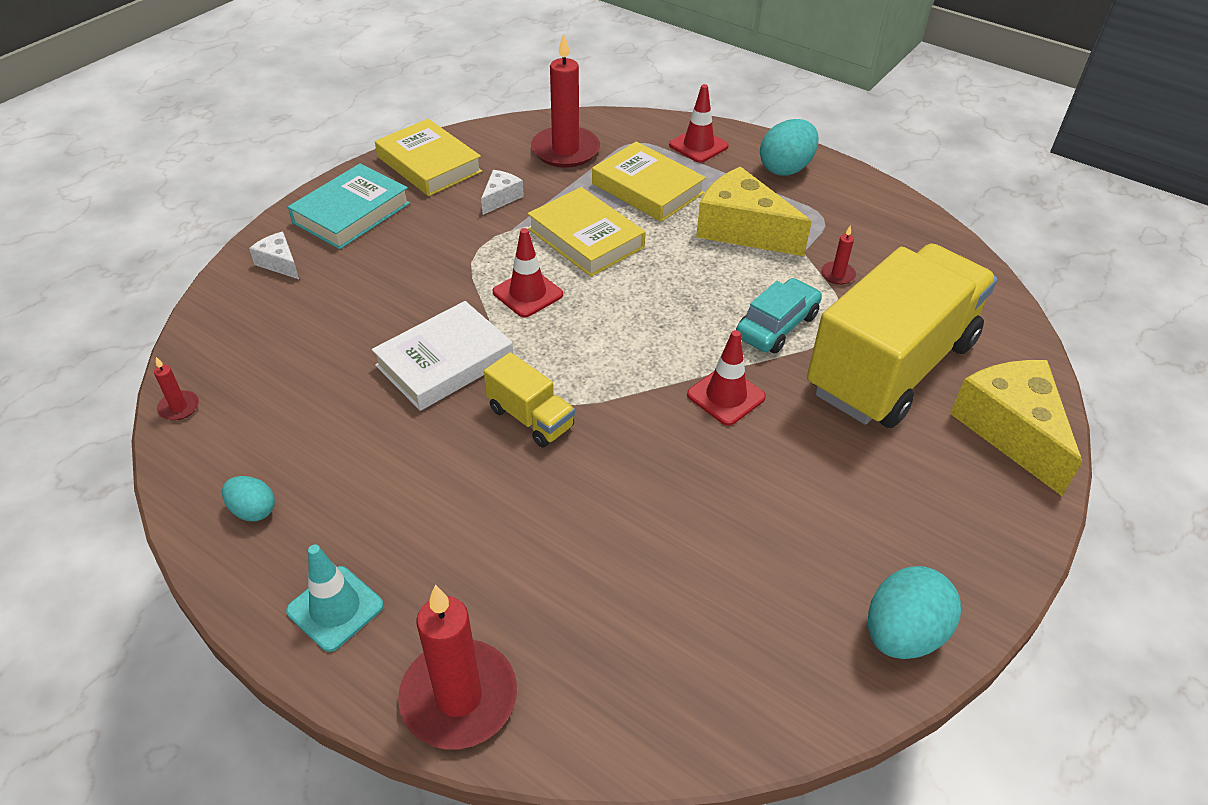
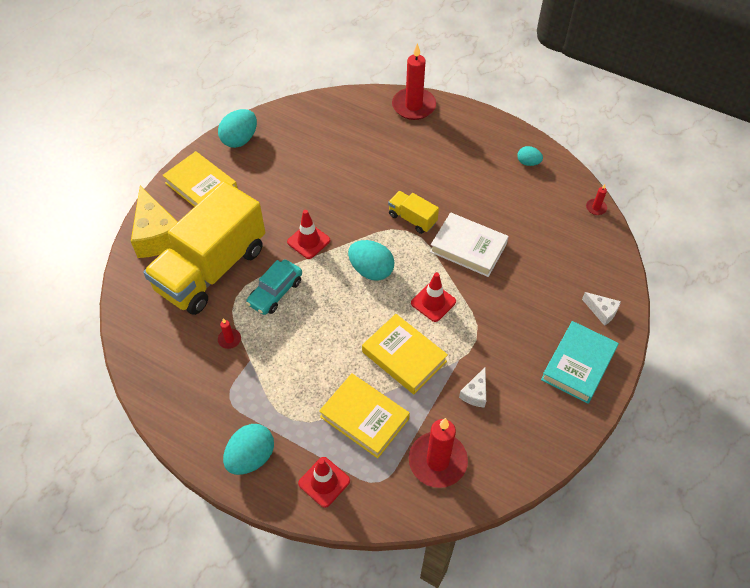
camera: 175 degrees right, 10 degrees up
turquoise traffic cone [286,545,384,652] -> none
white book [372,301,513,411] -> white book turned 75 degrees clockwise [430,212,509,277]
yellow book [375,119,482,196] -> yellow book moved to [162,151,238,207]
yellow cheese [696,166,812,256] -> none
none -> turquoise egg [348,240,395,281]

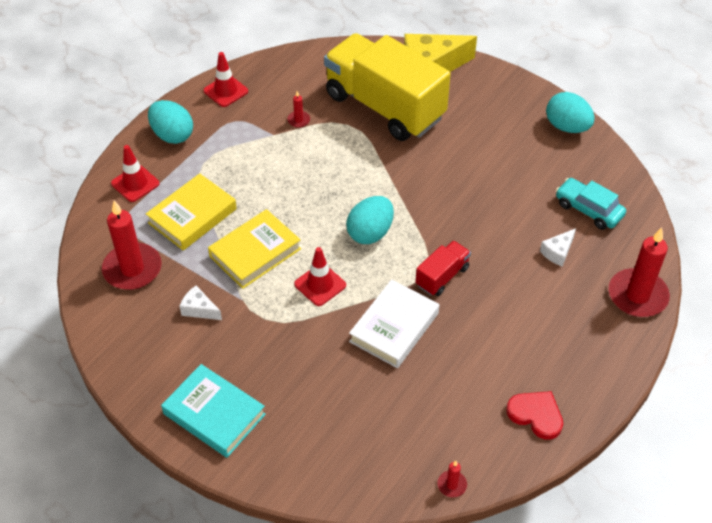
camera: 95 degrees right, 5 degrees down
yellow book [162,151,238,207] -> none
turquoise car [246,259,302,315] -> turquoise car moved to [556,178,626,230]
red traffic cone [287,210,330,259] -> red traffic cone moved to [203,52,248,107]
yellow truck [388,191,439,234] -> red truck [416,241,471,296]
turquoise egg [517,146,543,166] -> red heart [506,391,563,440]
white cheese [582,292,621,326] -> white cheese moved to [540,228,576,267]

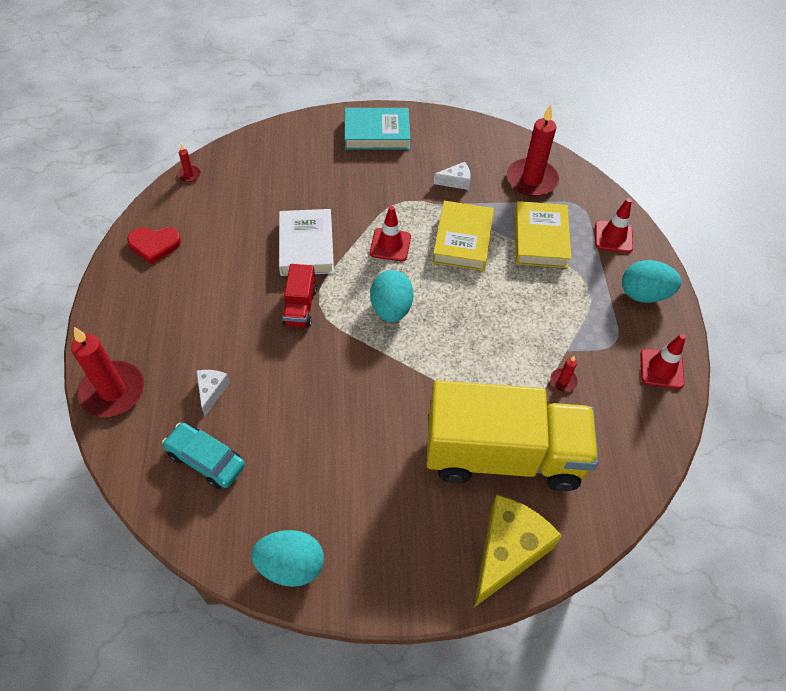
camera: 140 degrees right, 5 degrees up
turquoise car [556,178,626,230] -> turquoise car turned 150 degrees counterclockwise [162,423,245,489]

